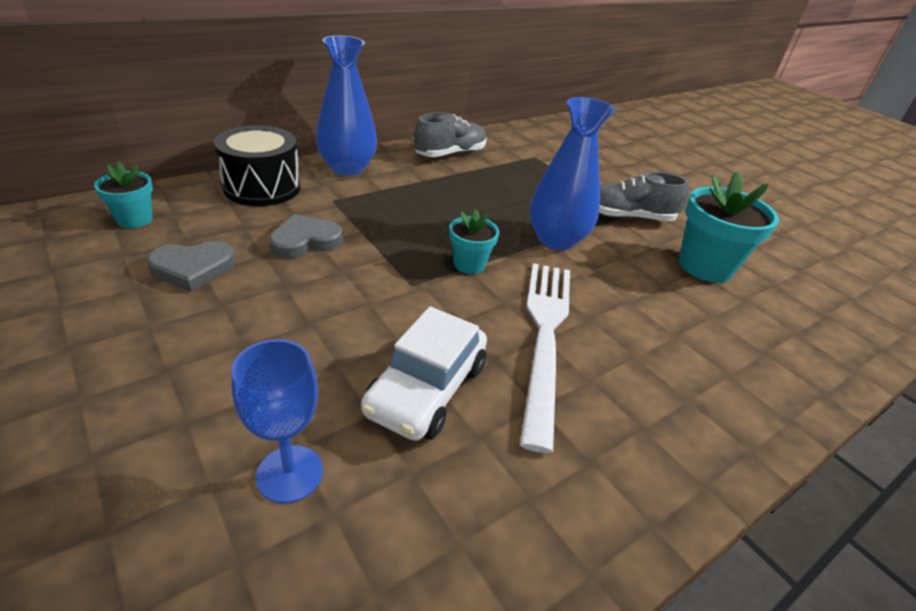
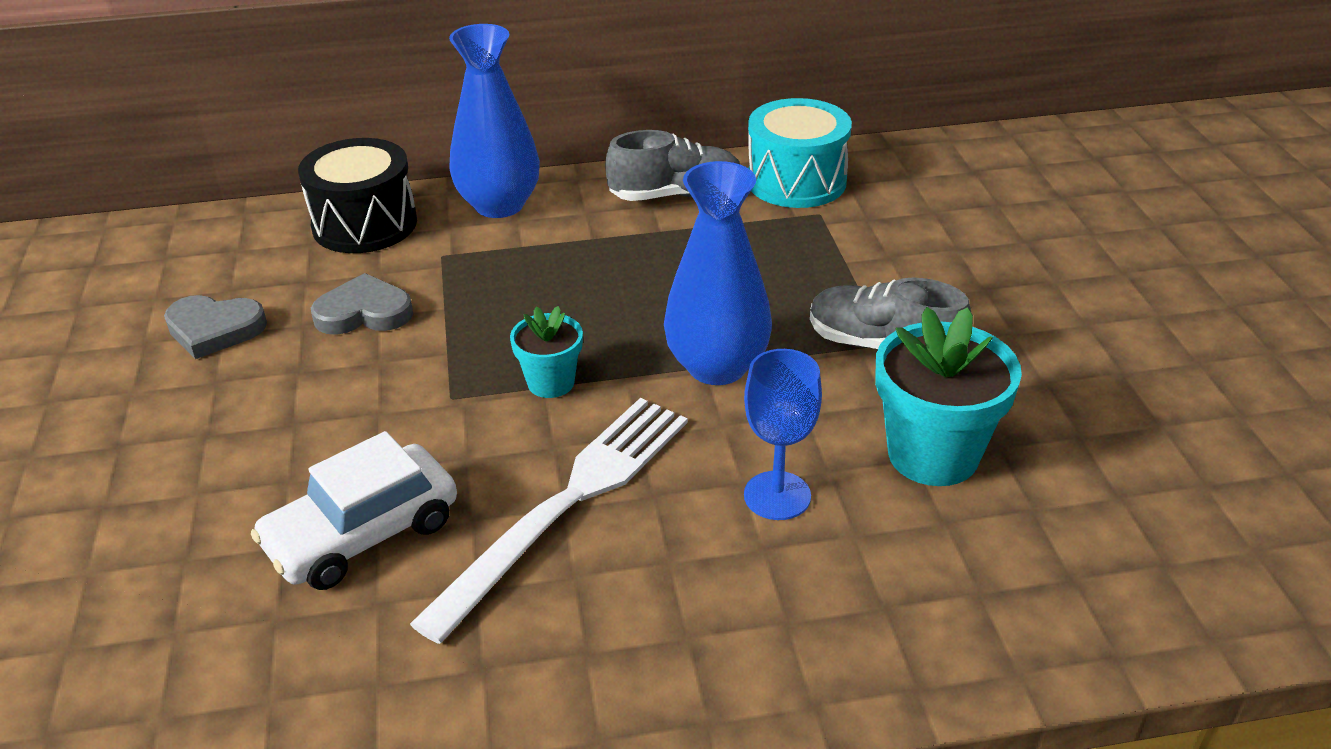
camera: 30 degrees right, 0 degrees up
turquoise flower pot [94,162,153,228] -> none
blue goblet [231,339,323,503] -> blue goblet moved to [744,349,822,520]
none -> turquoise drum [748,98,852,208]

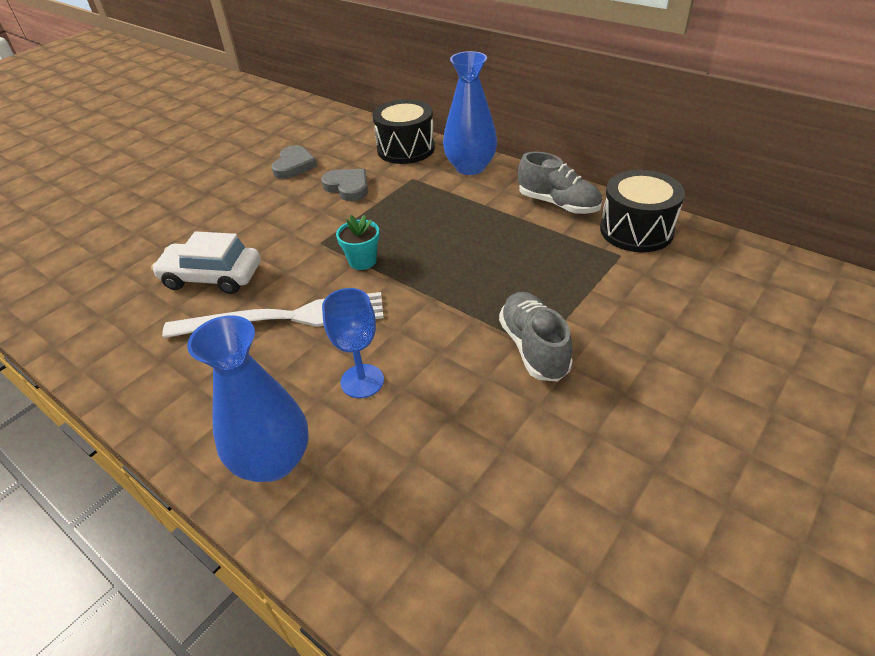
camera: 50 degrees right, 5 degrees up
grey heart [164,295,267,359] -> grey heart turned 135 degrees counterclockwise [271,145,317,179]
blue vase [664,161,772,385] -> blue vase moved to [187,315,309,482]
turquoise drum [748,98,852,208] -> black drum [600,170,685,252]
turquoise flower pot [875,307,1022,486] -> none

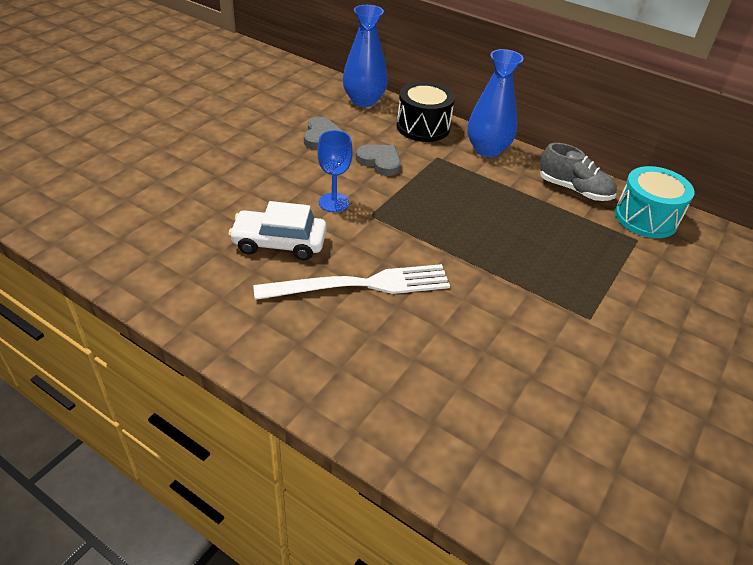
camera: 10 degrees left, 0 degrees up
blue vase [187,315,309,482] -> blue vase moved to [343,5,388,107]
blue goblet [322,288,384,398] -> blue goblet moved to [317,130,353,212]
turquoise flower pot [336,215,380,270] -> none
grey shoe [499,292,573,382] -> none
black drum [600,170,685,252] -> turquoise drum [615,166,694,238]

